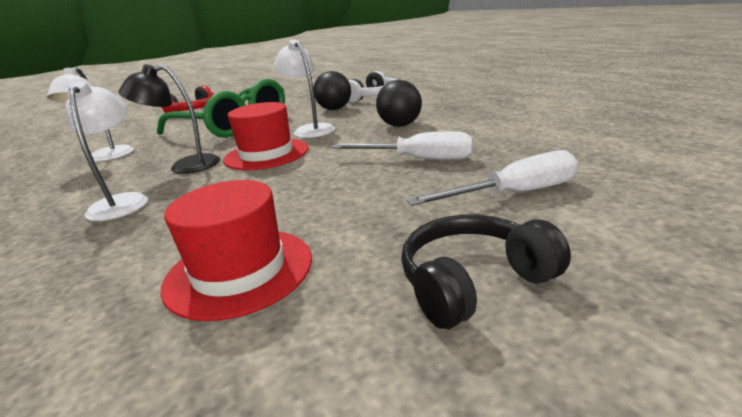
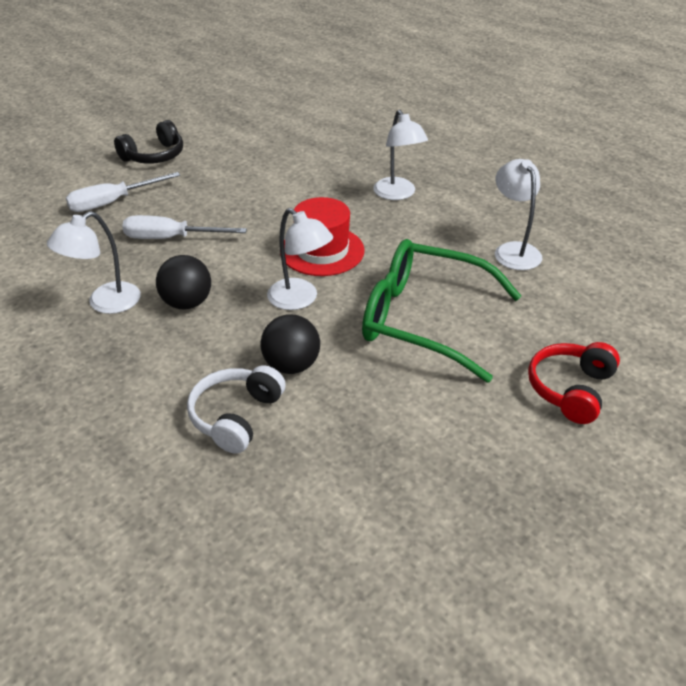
camera: 165 degrees right, 15 degrees up
black lamp [118,64,220,174] -> none
red hat [161,180,312,321] -> none
none -> white lamp [47,211,141,314]

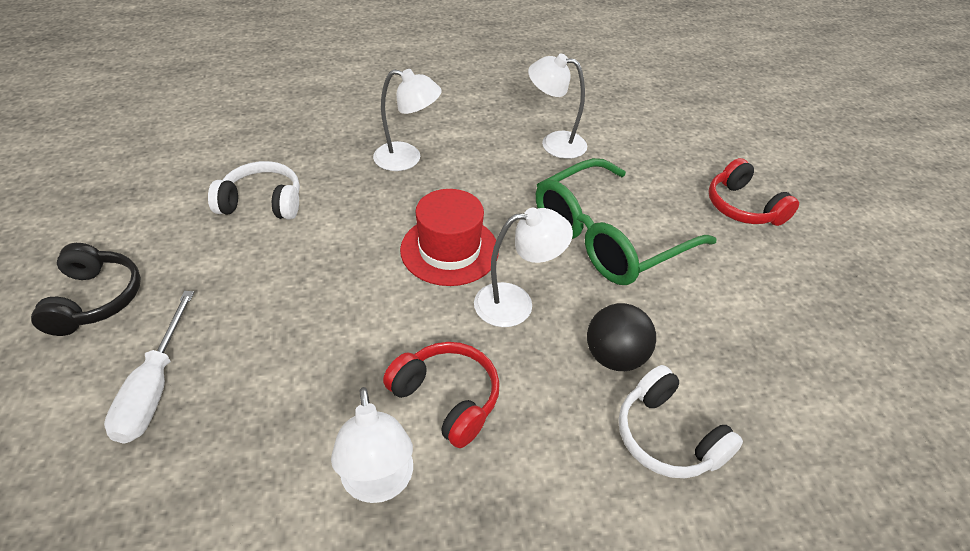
camera: 60 degrees left, 5 degrees up
white screwdriver [122,215,247,239] -> none
black ball [156,255,211,310] -> red headphones [383,342,500,448]
none -> white headphones [208,161,300,220]

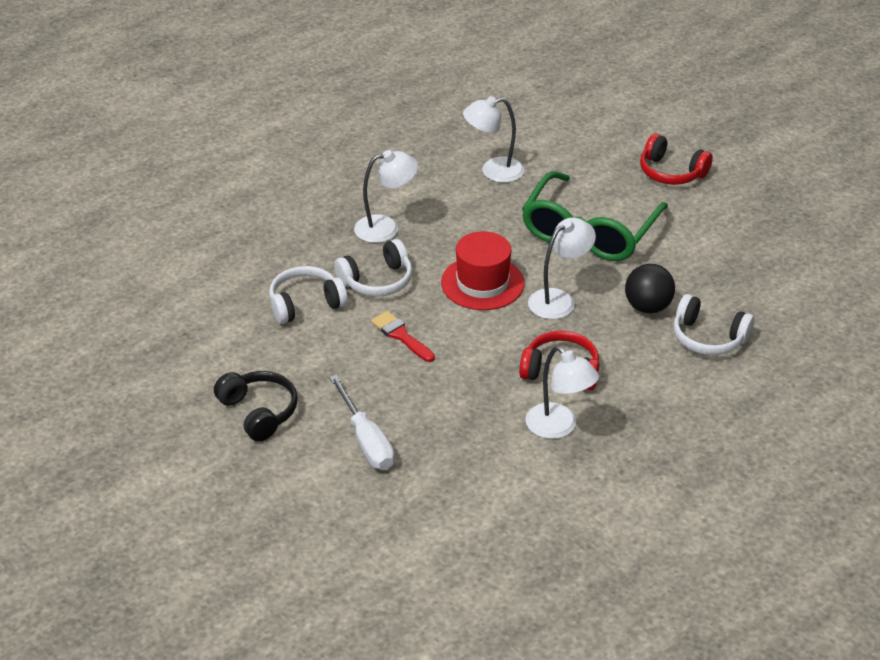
camera: 25 degrees left, 5 degrees down
none -> white headphones [334,239,412,297]
none -> red brush [371,311,435,362]

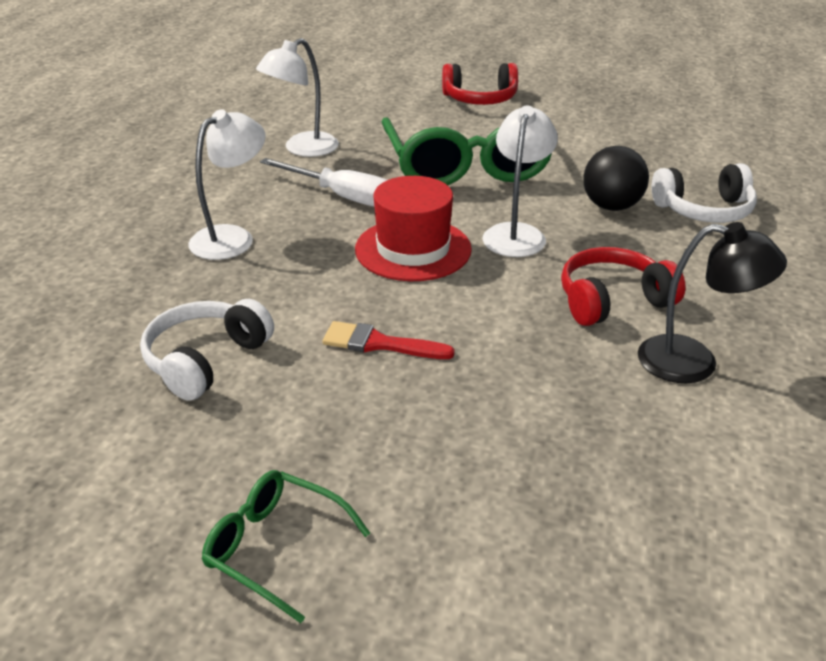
camera: 35 degrees left, 5 degrees down
black headphones [214,371,298,441] -> green glasses [202,470,370,623]
white screwdriver [329,375,394,470] -> white screwdriver moved to [260,158,387,207]
white headphones [334,239,412,297] -> none
white lamp [526,346,599,439] -> black lamp [638,222,787,383]

